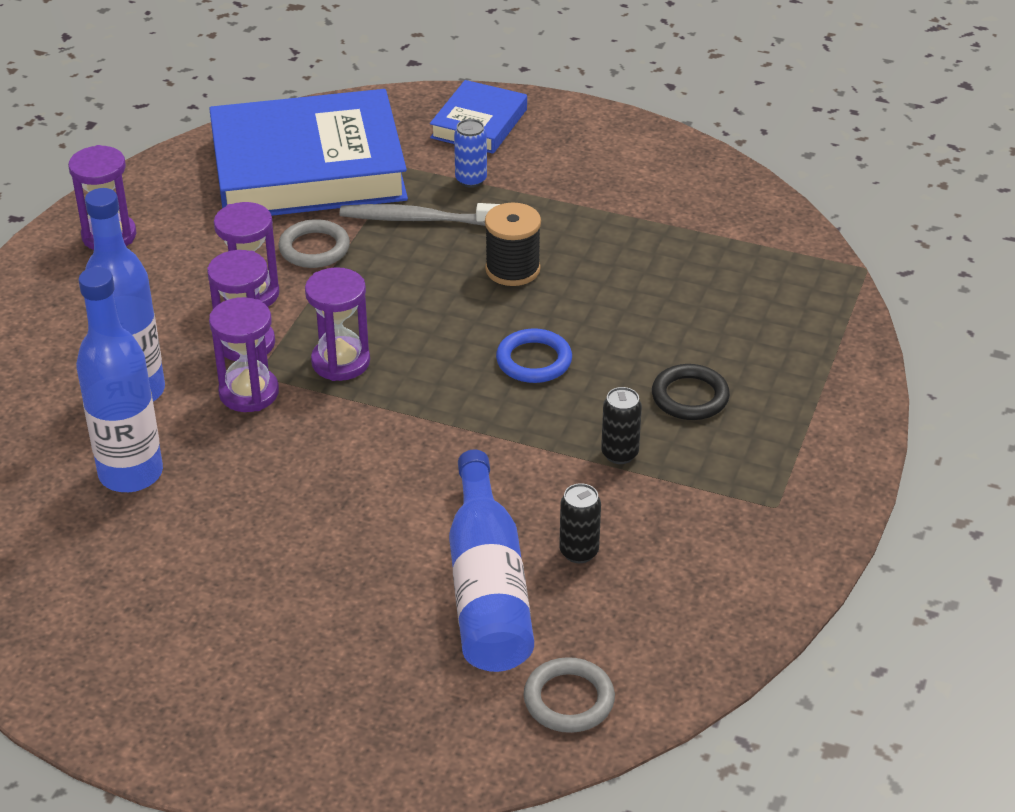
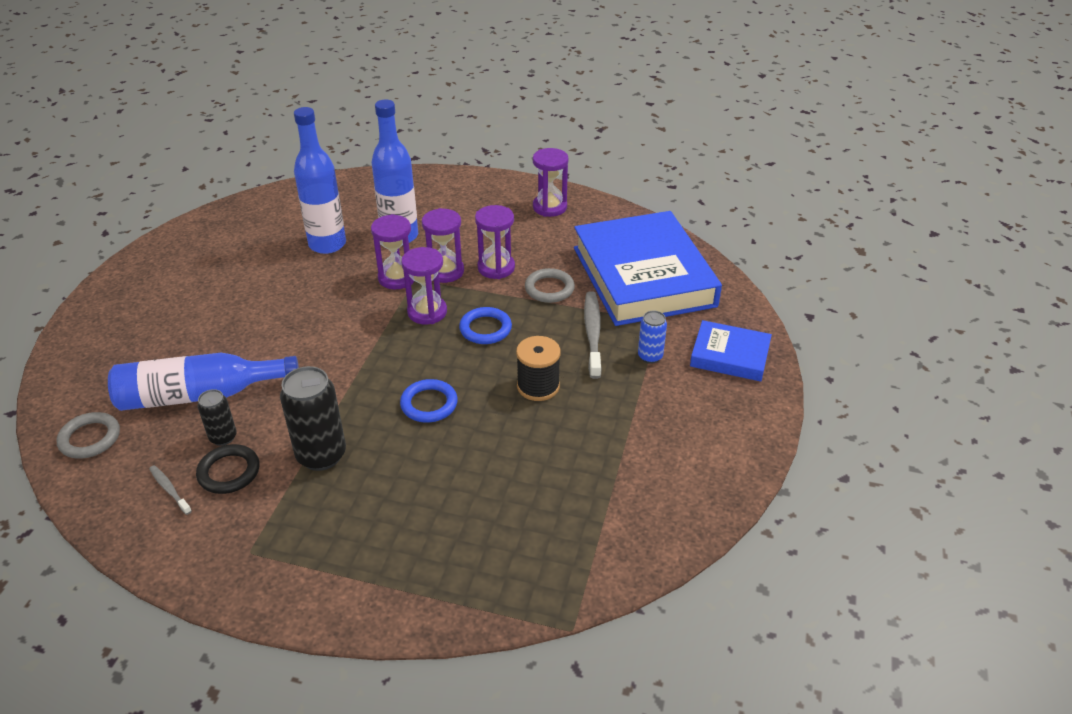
camera: 85 degrees right, 0 degrees up
black can [601,387,642,464] -> black can [280,366,346,471], size x1.79
black ring [652,364,730,420] -> black ring moved to [196,444,259,494]
none -> grey toothbrush [149,465,192,515]
none -> blue ring [459,307,512,344]

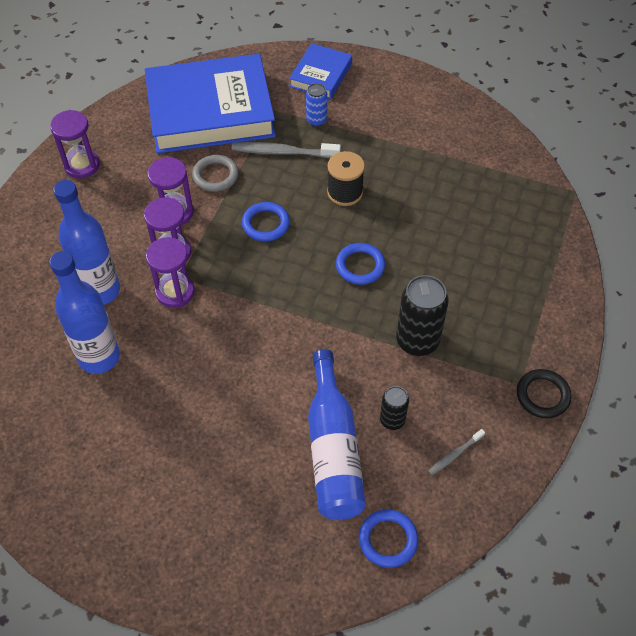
camera: 85 degrees left, 15 degrees up
grey ring [56,412,120,459] -> blue ring [359,509,418,568]
black ring [196,444,259,494] -> black ring moved to [517,369,572,418]
purple hourglass [401,247,447,324] -> none

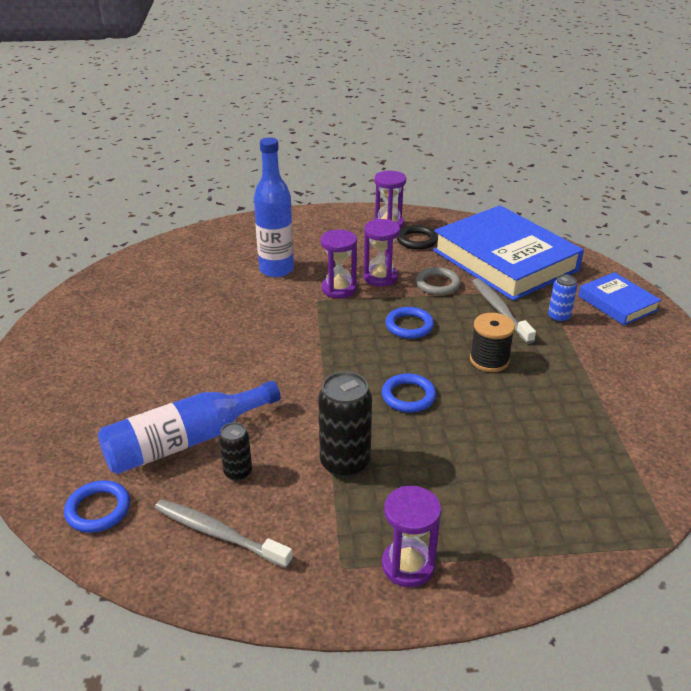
camera: 65 degrees right, 20 degrees down
blue bottle [49,251,120,374] -> none
purple hourglass [146,237,195,308] -> purple hourglass moved to [382,486,441,587]
blue book [289,43,352,99] -> blue book turned 60 degrees clockwise [578,272,661,326]
grey toothbrush [428,429,485,475] -> grey toothbrush [154,499,293,568], size x1.90
black ring [517,369,572,418] -> black ring moved to [397,225,438,250]

